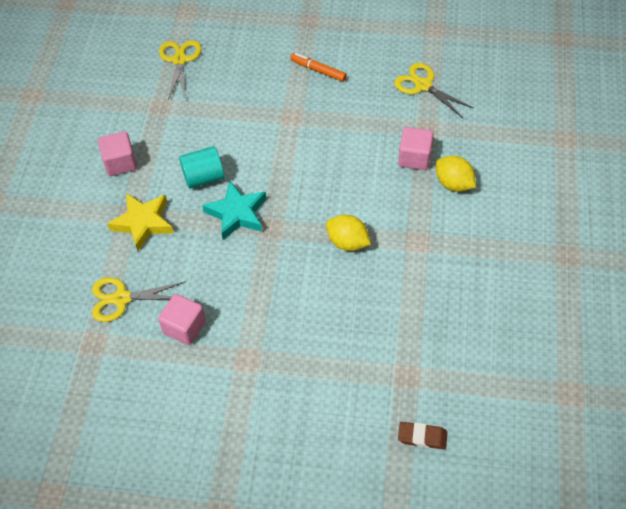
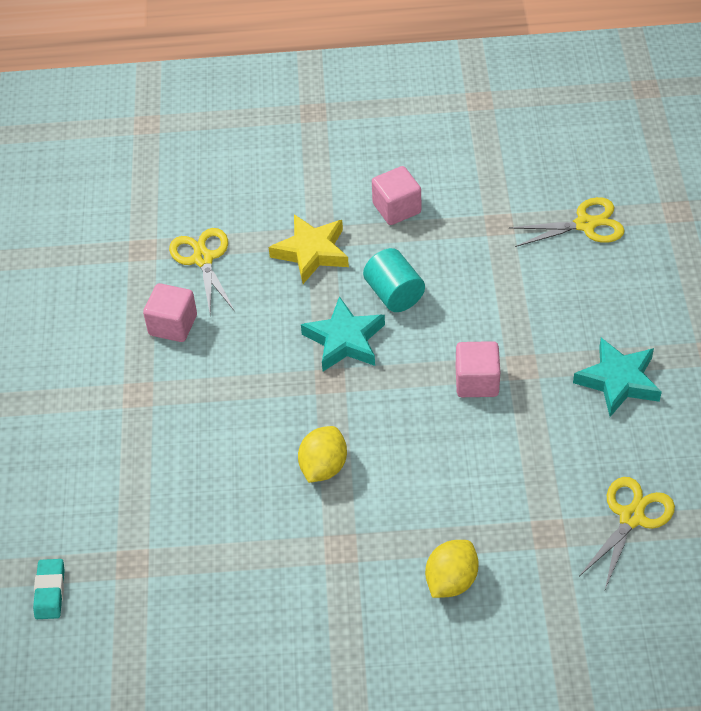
camera: 80 degrees right, 5 degrees down
orange marker [290,53,347,82] -> turquoise star [573,338,662,417]
pink cube [398,127,434,170] -> pink cube moved to [456,341,500,397]
brown eraser [398,422,447,450] -> turquoise eraser [33,559,65,619]

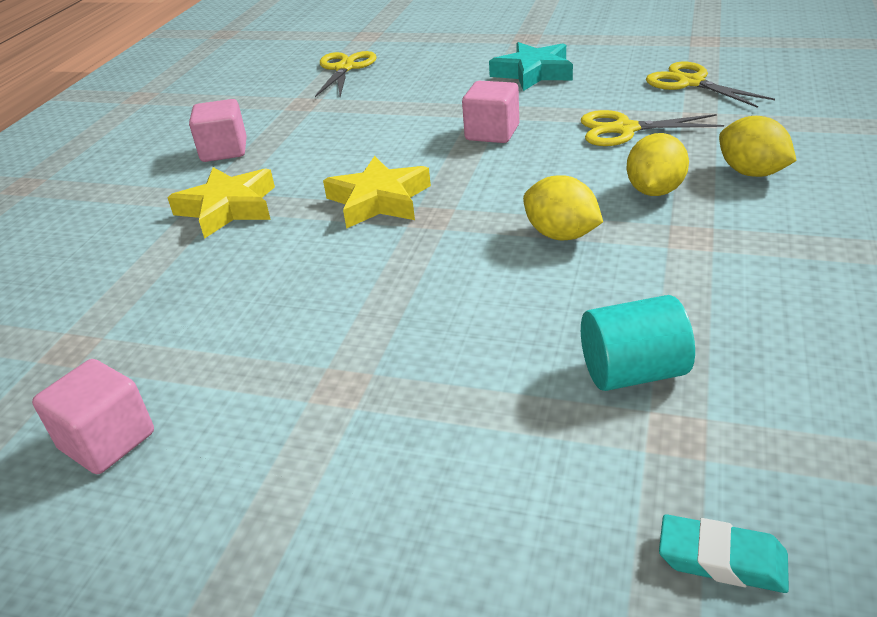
camera: 70 degrees left, 15 degrees down
pink cube [143,283,197,342] -> pink cube moved to [32,359,154,474]
yellow scissors [169,228,234,315] -> yellow scissors moved to [581,110,724,146]
turquoise star [301,296,385,371] -> yellow star [323,156,431,229]
turquoise cylinder [363,248,425,312] -> turquoise cylinder moved to [581,295,695,391]
none -> yellow lemon [627,133,689,196]

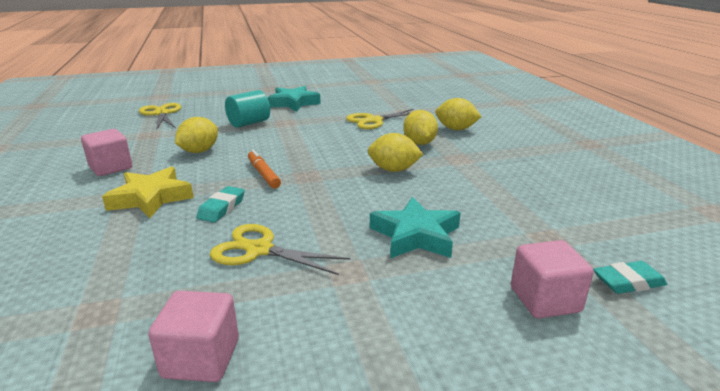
camera: 35 degrees left, 10 degrees down
yellow star [323,156,431,229] -> orange marker [248,150,281,188]
pink cube [462,81,519,143] -> pink cube moved to [511,240,594,318]
turquoise cylinder [581,295,695,391] -> turquoise cylinder moved to [225,90,270,128]
yellow scissors [646,61,775,108] -> yellow scissors moved to [210,224,350,275]
none -> yellow lemon [175,117,218,153]
none -> turquoise eraser [197,186,245,223]
none -> turquoise star [370,197,461,258]

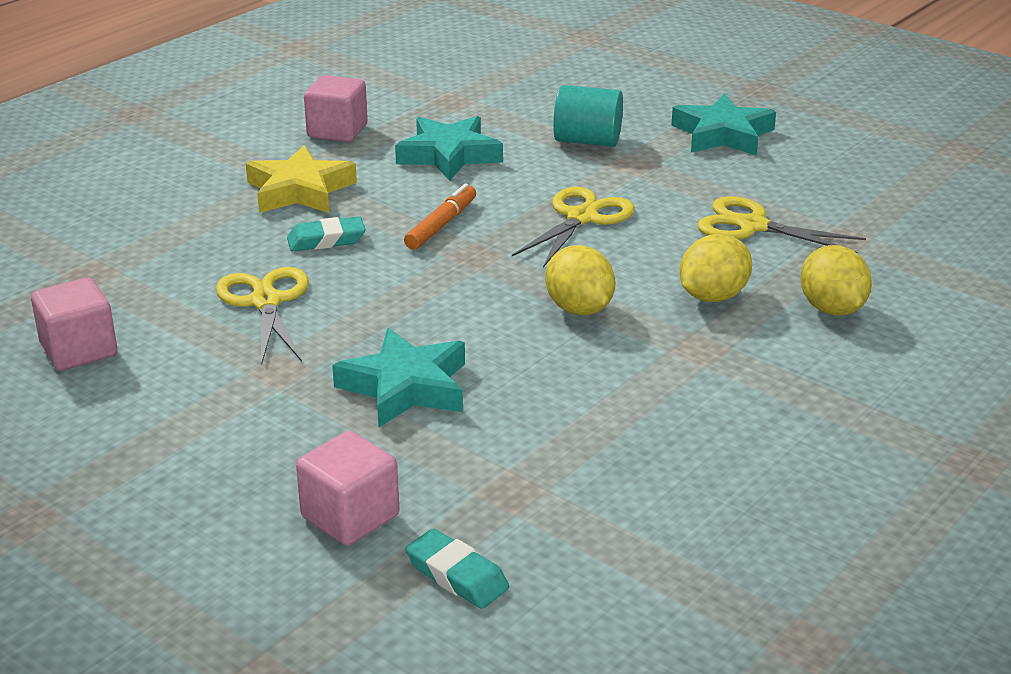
camera: 55 degrees right, 5 degrees up
yellow scissors [139,103,181,129] -> yellow scissors moved to [512,187,635,267]
yellow lemon [175,117,218,153] -> turquoise star [395,116,503,181]

